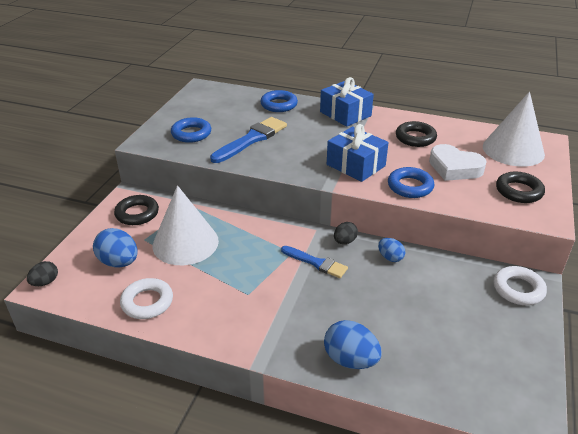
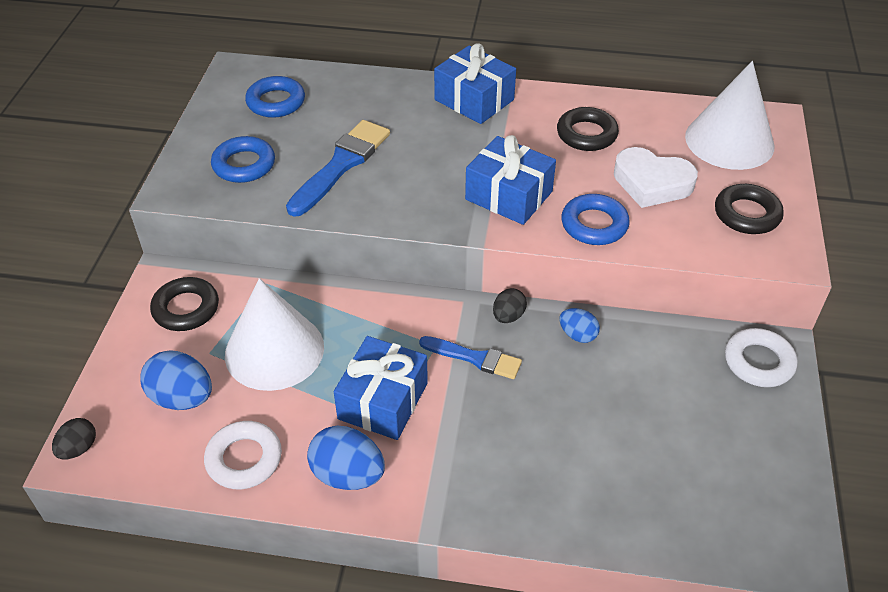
camera: 10 degrees left, 10 degrees up
blue ring [260,90,298,112] -> blue ring moved to [245,76,305,118]
blue egg [324,320,382,369] -> blue egg moved to [307,426,385,490]
none -> blue gift [334,336,428,440]

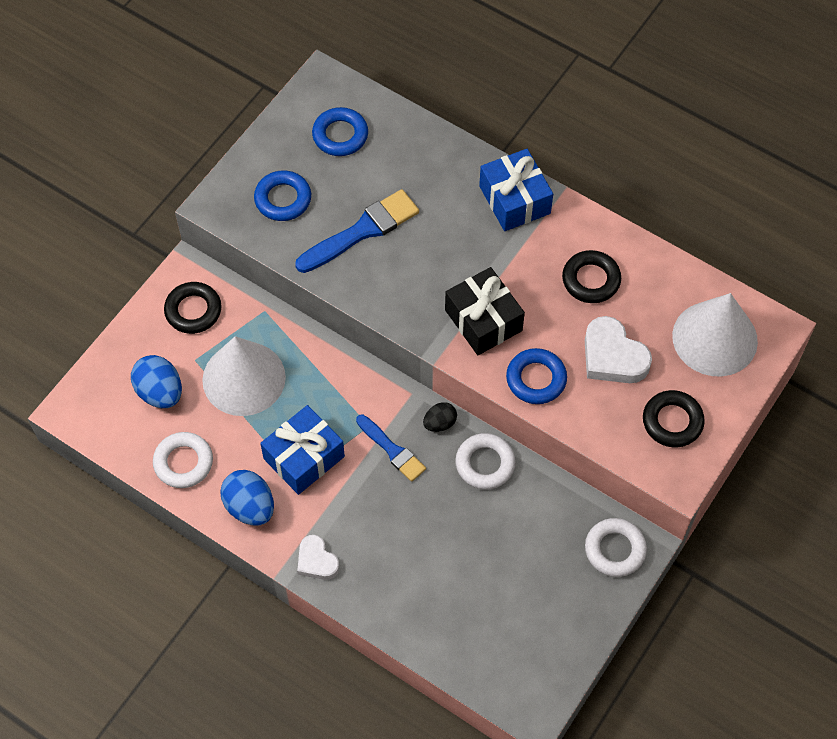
camera: 25 degrees right, 15 degrees up
black egg [52,418,96,459] -> none
blue gift [465,135,556,225] -> black gift [445,267,525,355]
blue egg [560,308,600,343] -> white ring [455,433,516,489]
none -> white heart [297,535,339,580]

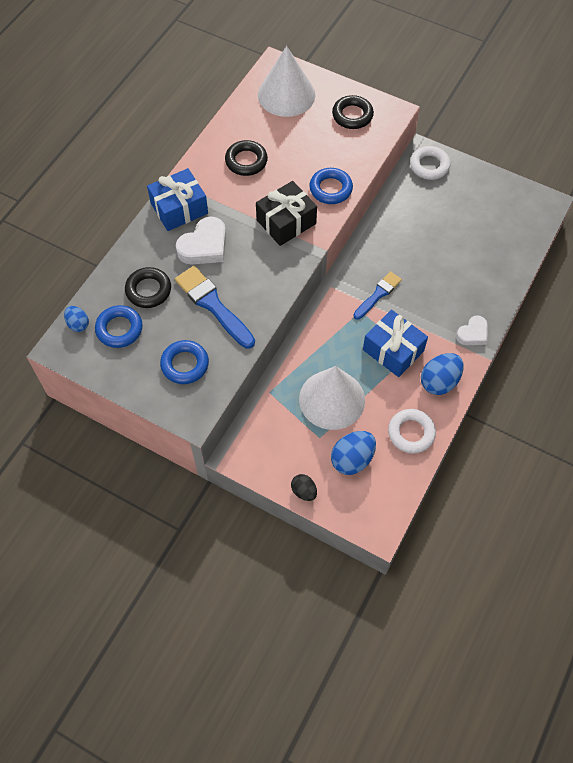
camera: 95 degrees left, 0 degrees up
black ring [164,282,221,334] -> black ring moved to [125,267,171,308]
black egg [423,402,457,432] -> black egg moved to [291,474,317,501]
white ring [455,433,516,489] -> none
white heart [585,316,652,383] -> white heart moved to [176,217,226,265]
none -> blue egg [64,306,89,332]

